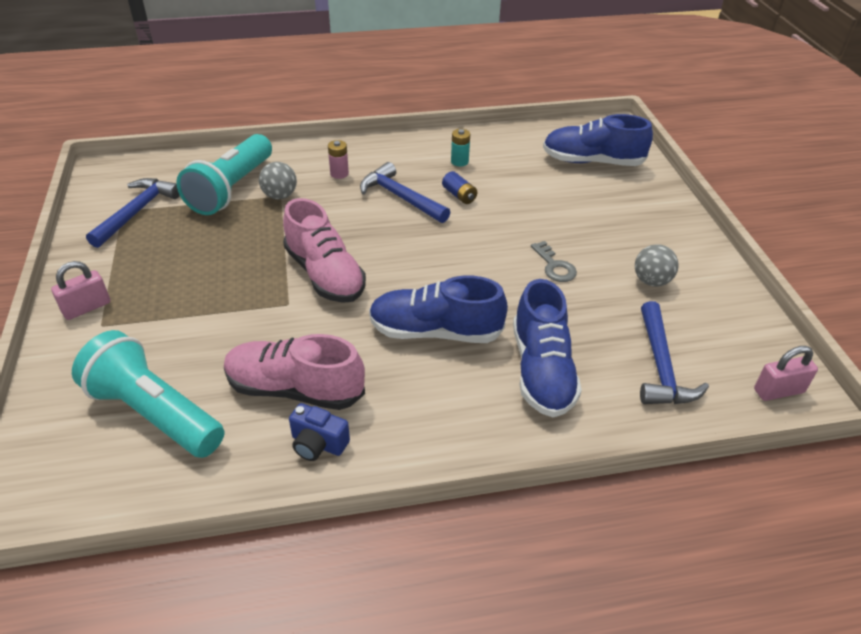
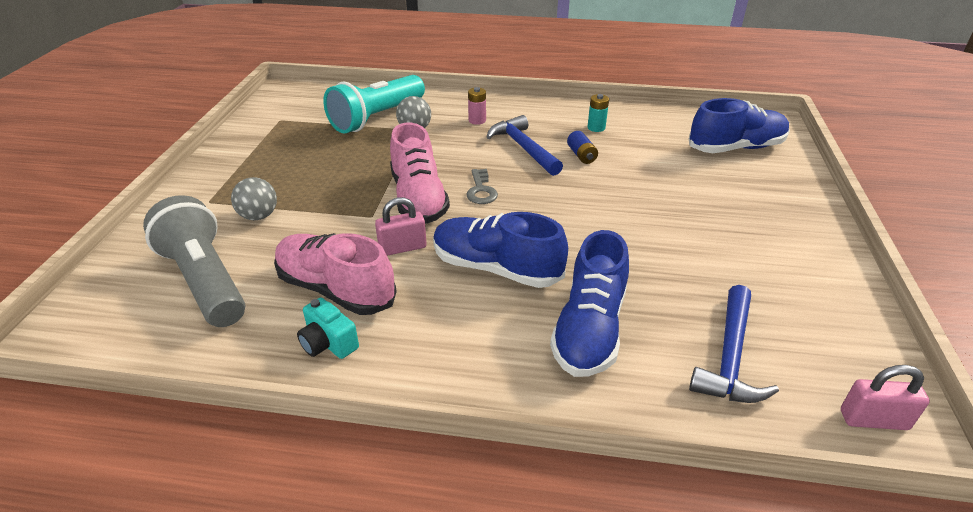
camera: 20 degrees right, 5 degrees down
pink padlock [51,261,110,320] -> pink padlock moved to [375,197,427,256]
turquoise flashlight [72,330,225,458] -> grey flashlight [143,195,245,327]
blue hammer [86,178,180,248] -> none
blue camera [289,403,350,461] -> turquoise camera [297,298,359,359]
grey key [531,241,577,282] -> grey key moved to [466,169,498,204]
blue shoe [543,114,653,166] -> blue shoe turned 135 degrees clockwise [689,98,790,153]
grey ball [635,244,679,287] -> grey ball moved to [231,177,277,220]

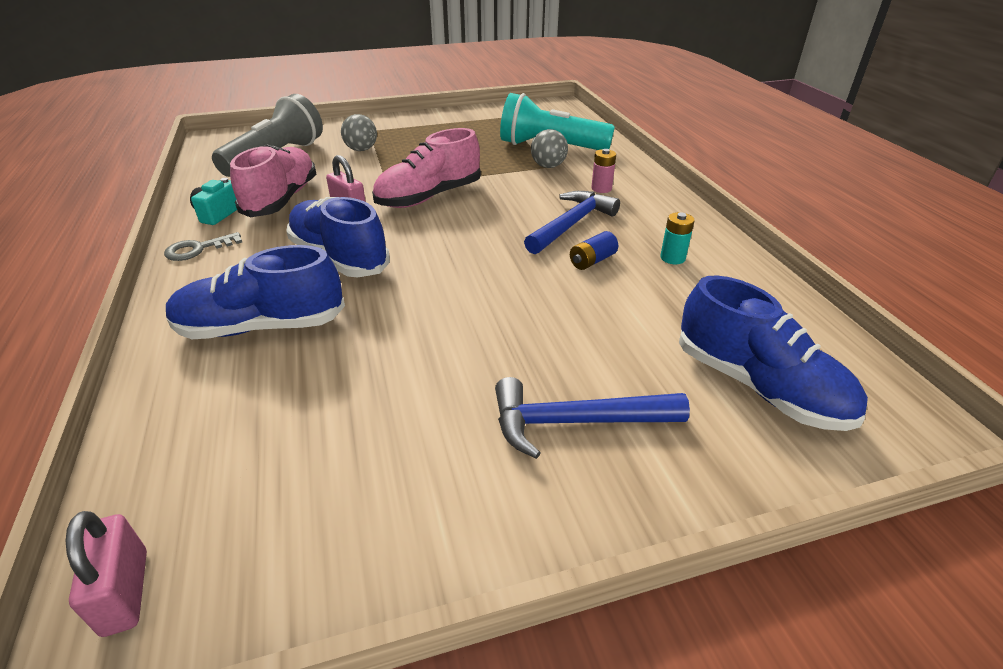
camera: 65 degrees right, 0 degrees up
blue shoe [433,212,568,288] -> blue shoe turned 45 degrees counterclockwise [286,197,390,277]
grey key [466,169,498,204] -> grey key moved to [164,232,242,261]
blue hammer [689,285,779,403] -> blue hammer moved to [495,377,690,459]

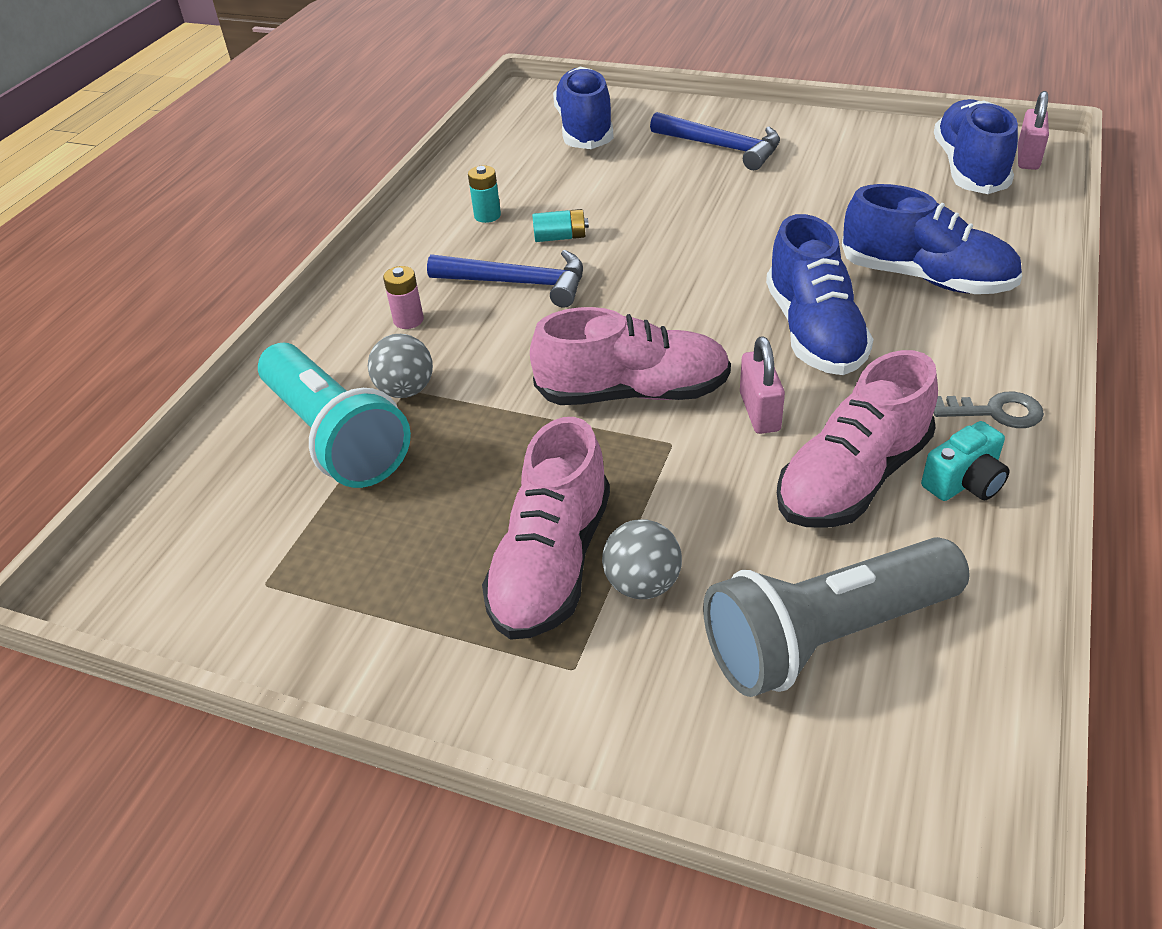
camera: 140 degrees left, 5 degrees up
blue hammer [524,191,620,254] -> blue hammer turned 150 degrees counterclockwise [427,250,583,308]
blue battery [570,231,618,270] -> turquoise battery [532,209,589,242]
none -> pink shoe [482,417,610,640]
none -> blue shoe [934,99,1018,194]

